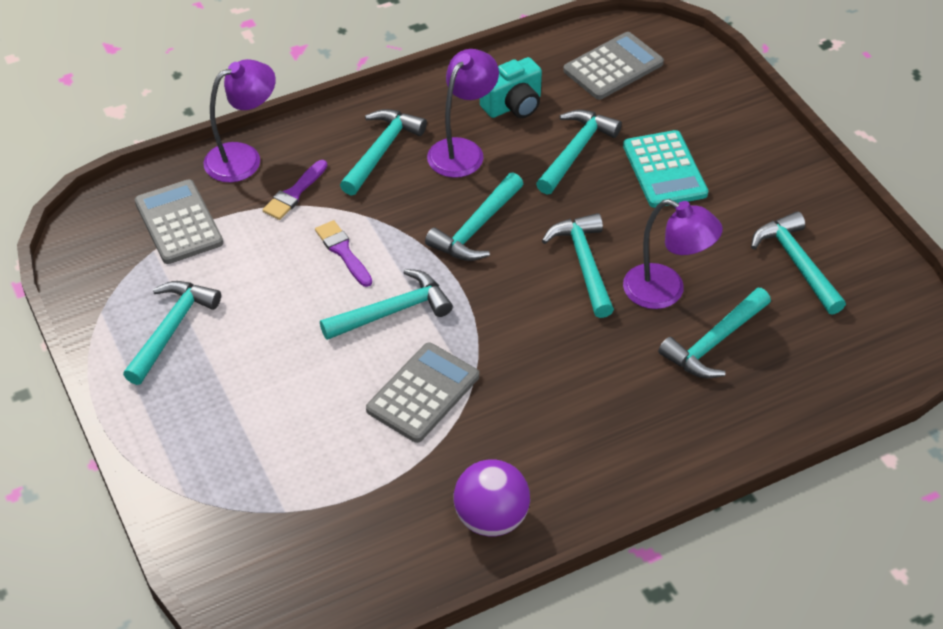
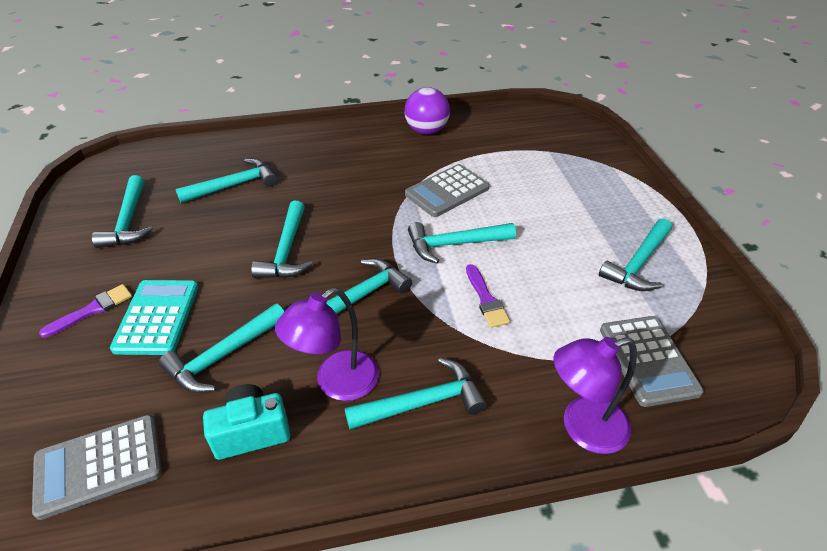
camera: 165 degrees left, 5 degrees down
purple brush [263,160,327,220] -> purple brush moved to [39,284,132,338]
turquoise hammer [340,109,427,196] -> turquoise hammer turned 150 degrees counterclockwise [345,358,487,430]
purple lamp [623,199,723,309] -> none

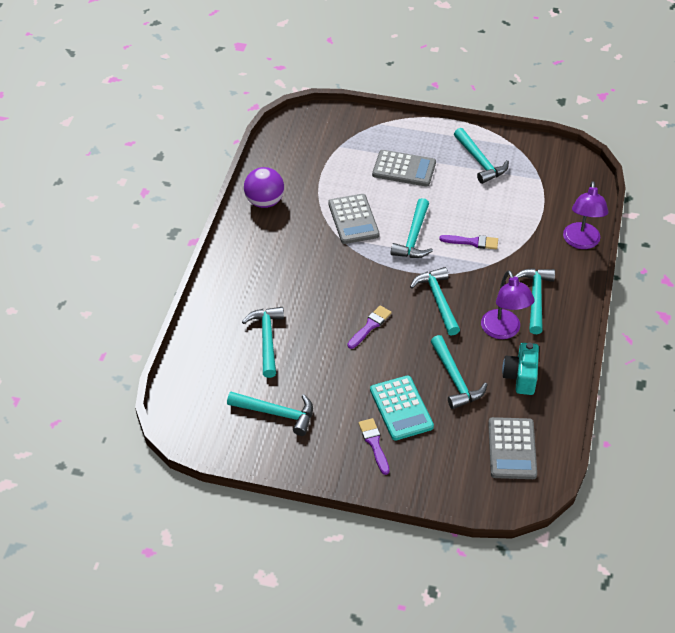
camera: 65 degrees left, 5 degrees up
turquoise calculator [110,280,198,355] -> turquoise calculator turned 135 degrees counterclockwise [370,375,434,441]
turquoise hammer [251,201,312,278] -> purple brush [347,305,392,349]
grey calculator [600,316,704,407] -> grey calculator moved to [372,150,436,186]

